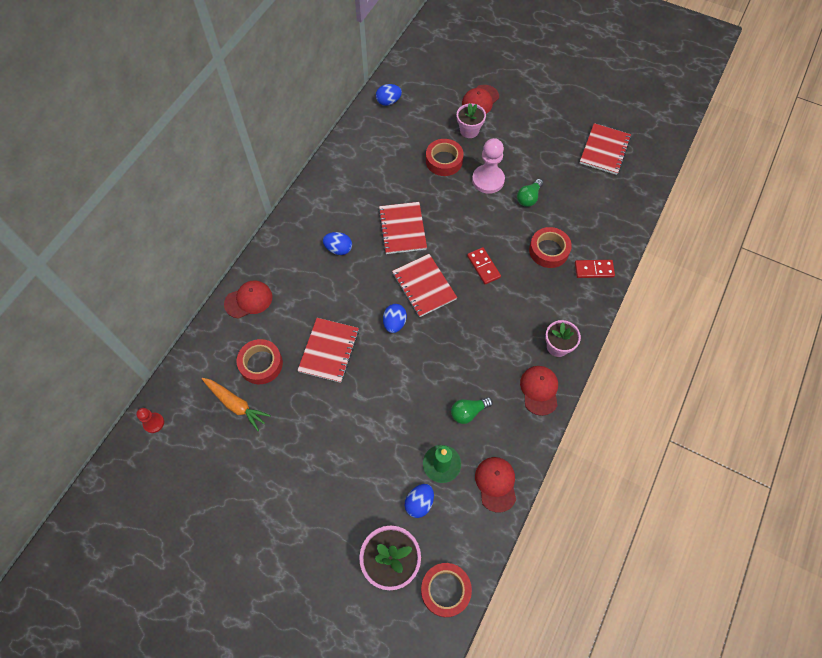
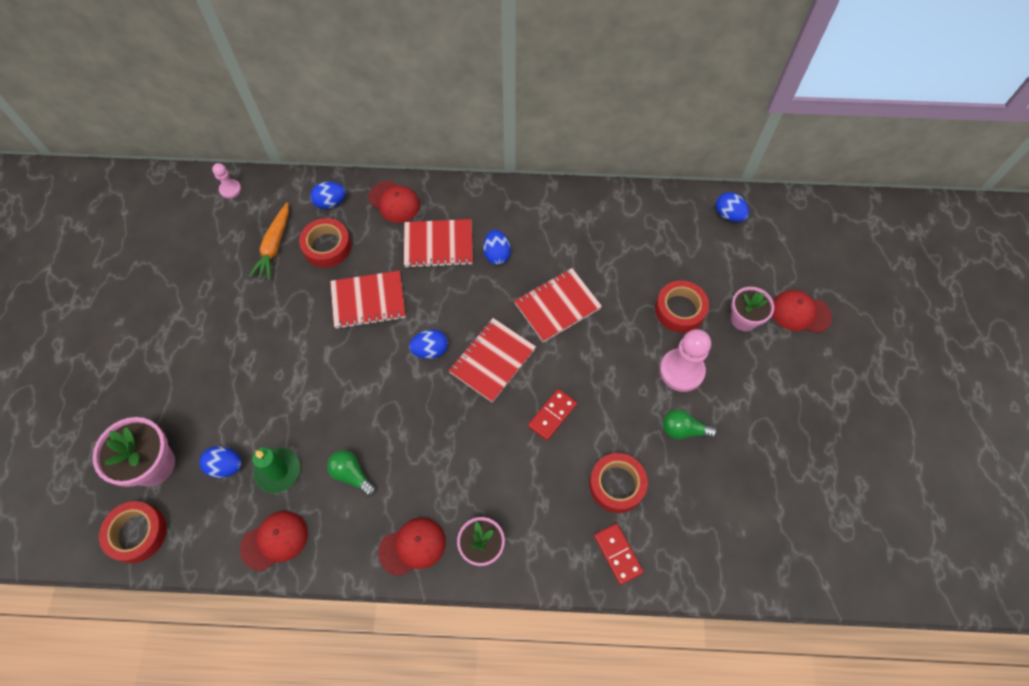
camera: 65 degrees right, 0 degrees up
red pawn [136,408,164,433] -> pink pawn [212,163,241,198]
red notebook [580,123,631,175] -> red notebook moved to [404,219,473,268]
none -> blue egg [310,182,346,209]

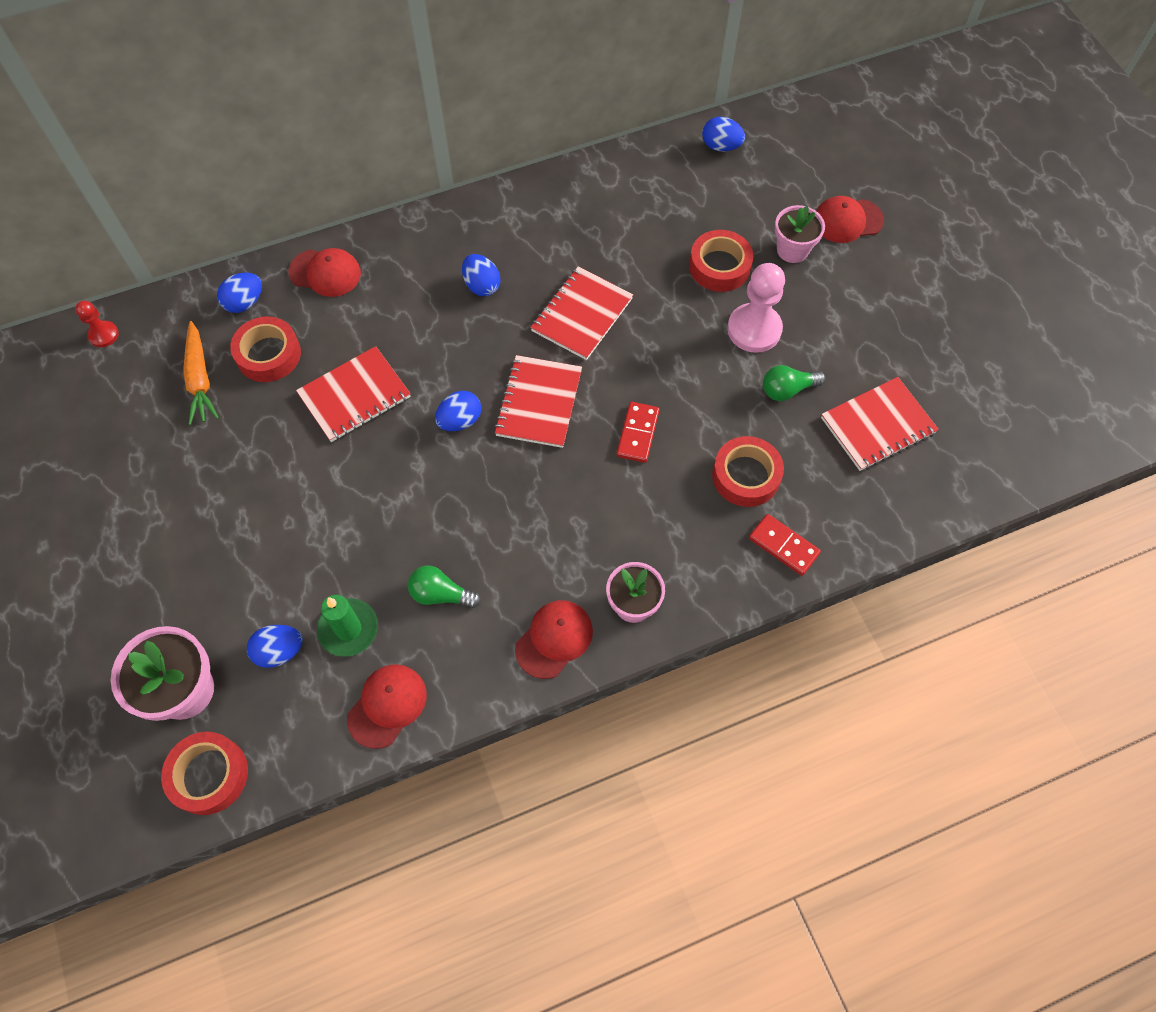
camera: 25 degrees left, 0 degrees up
pink pawn [212,163,241,198] -> red pawn [75,301,119,347]
red notebook [404,219,473,268] -> red notebook moved to [821,377,939,471]

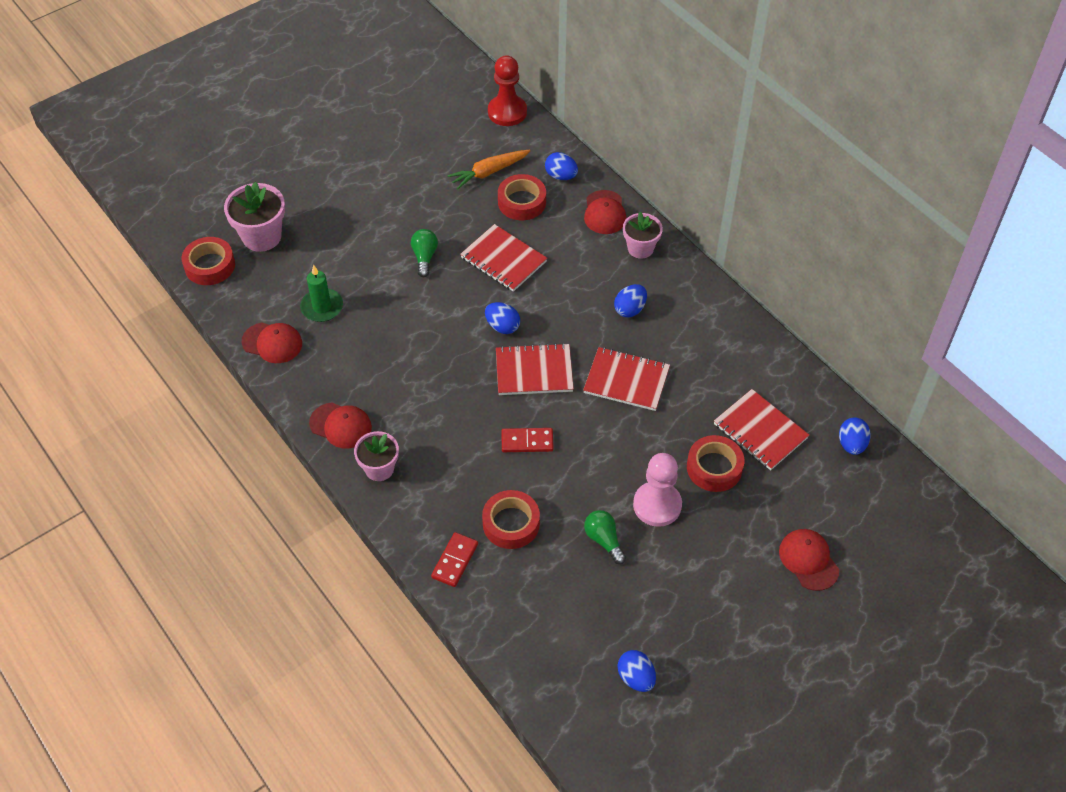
camera: 75 degrees right, 10 degrees down
red pawn [75,301,119,347] -> red pawn [488,56,527,126], size x1.86
blue egg [247,625,303,668] -> blue egg moved to [618,650,656,692]
green light bulb [408,566,481,608] -> green light bulb moved to [411,229,438,277]
pink flower pot [775,205,825,263] -> pink flower pot moved to [623,212,663,259]
red notebook [821,377,939,471] -> red notebook moved to [714,389,809,470]

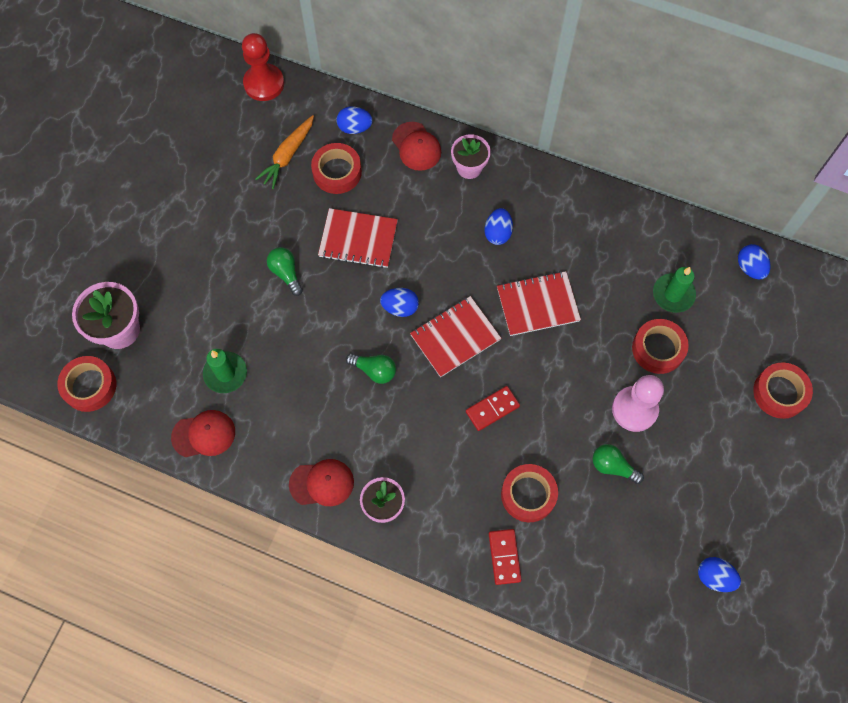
camera: 30 degrees left, 15 degrees up
red notebook [714,389,809,470] -> green candle [653,267,696,313]
red cap [779,529,839,591] -> red tape [753,362,813,419]
none -> green light bulb [346,353,396,384]

